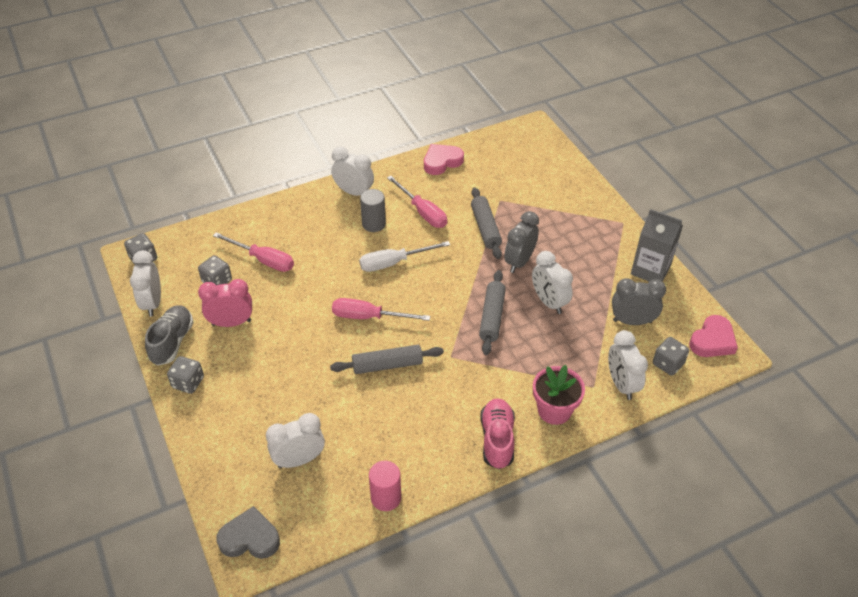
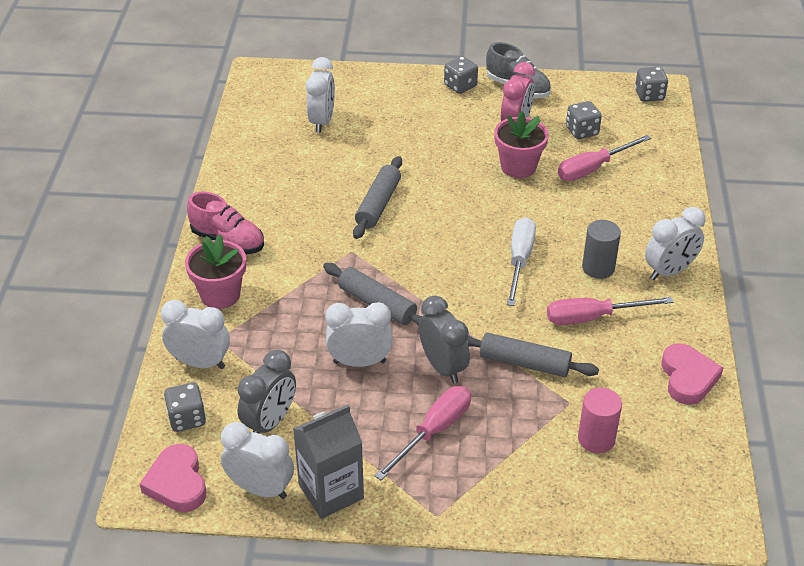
camera: 120 degrees right, 5 degrees down
white clock [130,250,161,317] -> white clock moved to [221,422,294,499]
grey heart [216,506,280,559] -> none
pink screwdriver [332,298,430,321] -> pink screwdriver moved to [375,386,471,480]
pink cylinder [369,461,401,511] -> pink cylinder moved to [578,388,622,453]
none -> pink flower pot [494,111,549,178]

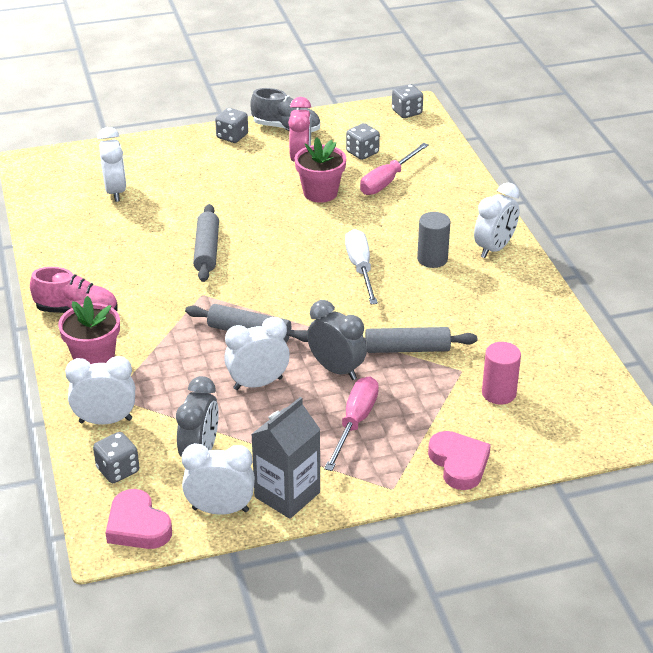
camera: 20 degrees left, 5 degrees down
pink screwdriver [547,297,674,325] -> none
pink heart [661,343,723,405] -> pink heart moved to [428,431,491,490]

